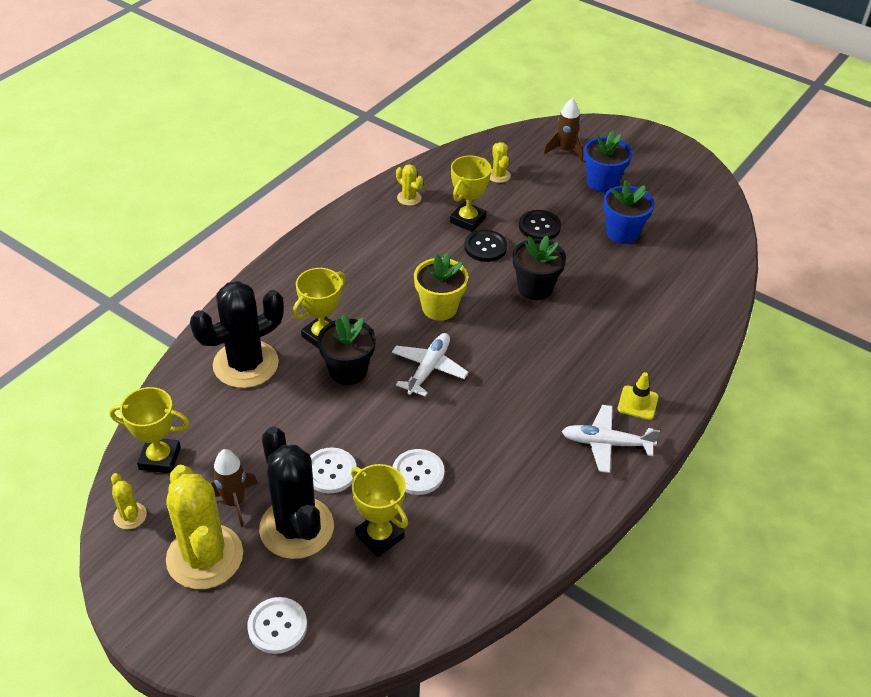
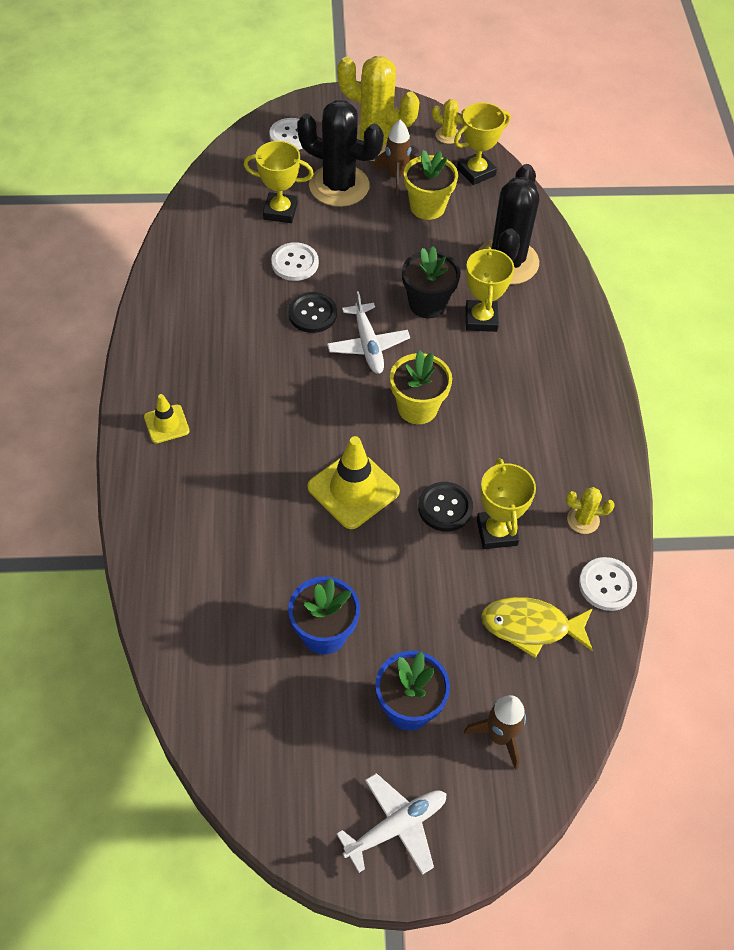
camera: 140 degrees right, 10 degrees up
white button [310,447,357,493] -> white button moved to [579,557,637,611]
yellow cactus [490,142,511,183] -> yellow fish [481,597,593,658]
black flower pot [513,235,566,300] -> yellow traffic cone [307,436,400,529]
black button [519,210,561,240] -> black button moved to [288,292,337,333]
white plane [562,405,660,473] -> white plane moved to [337,773,447,875]
none -> yellow flower pot [404,150,458,220]

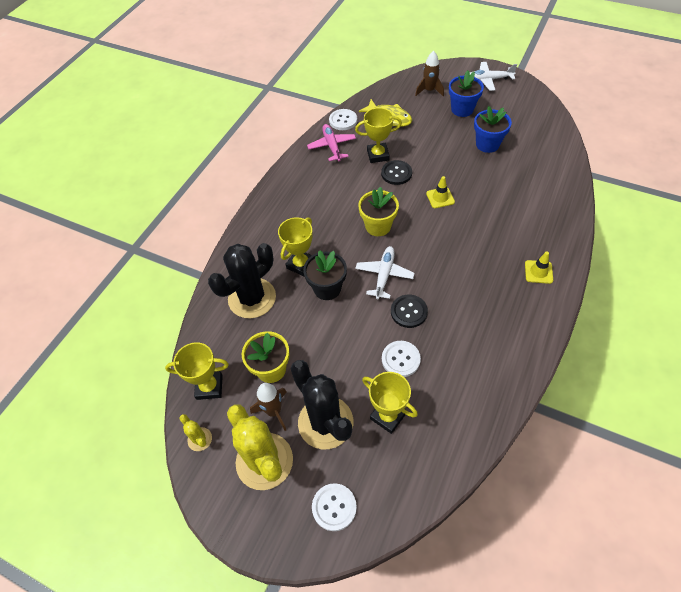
camera: 145 degrees left, 0 degrees up
yellow traffic cone [307,436,400,529] -> yellow traffic cone [426,176,455,208], size x0.56
yellow trophy [477,458,536,549] -> yellow trophy turned 60 degrees clockwise [355,108,402,163]
yellow cactus [566,487,615,534] -> pink plane [307,124,356,162]

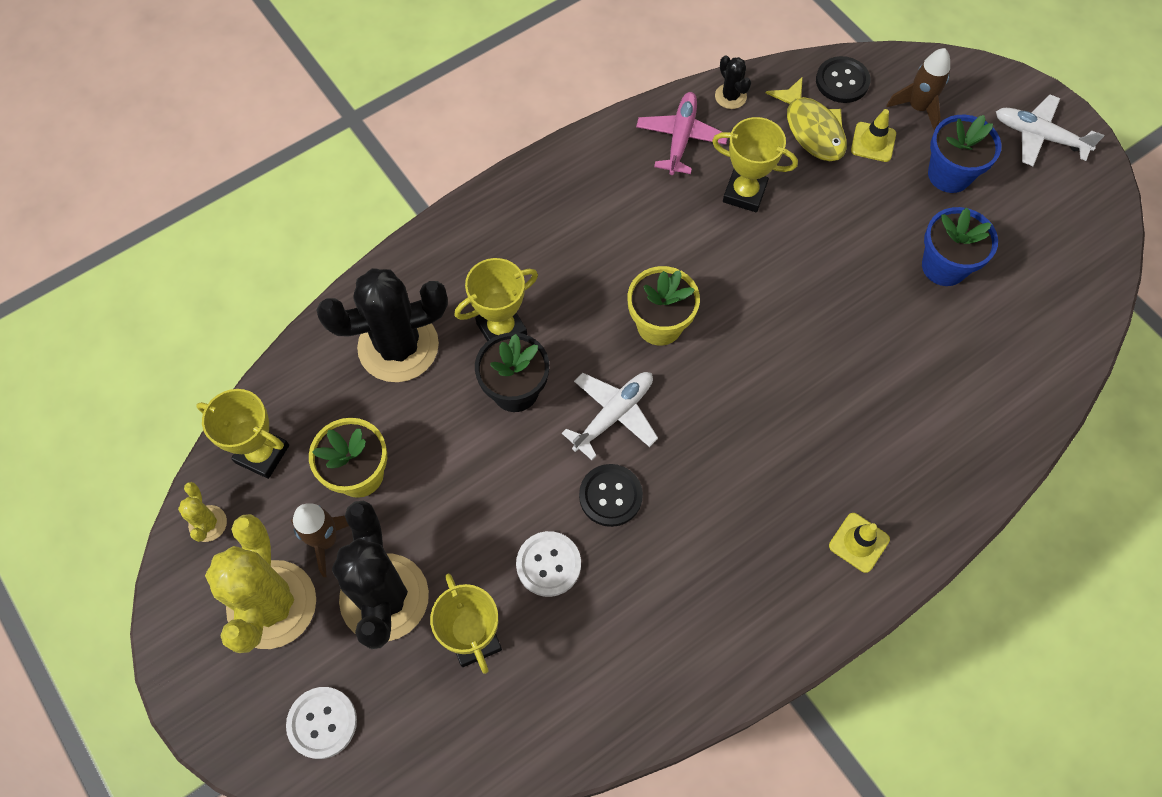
camera: 25 degrees right, 10 degrees up
white button [329,109,357,130] -> black cactus [715,55,751,109]
black button [381,160,412,185] -> black button moved to [816,56,870,103]
yellow traffic cone [426,176,455,208] -> yellow traffic cone moved to [851,109,896,162]

